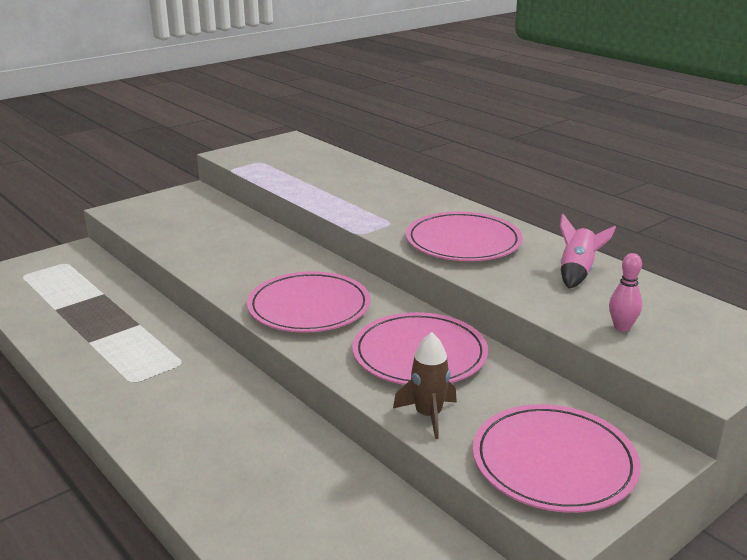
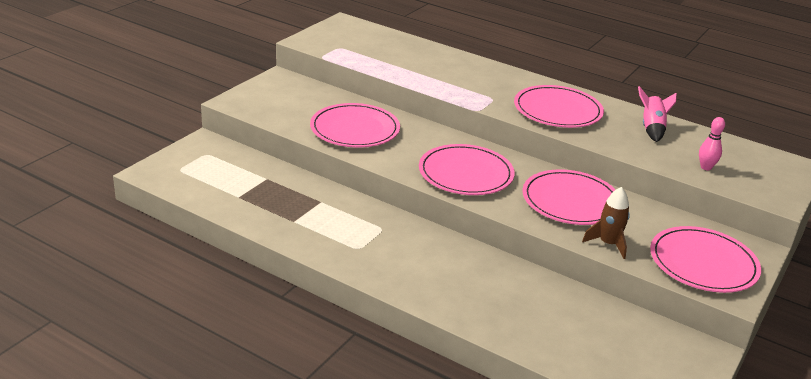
camera: 20 degrees left, 5 degrees up
none -> pink plate [310,103,400,147]

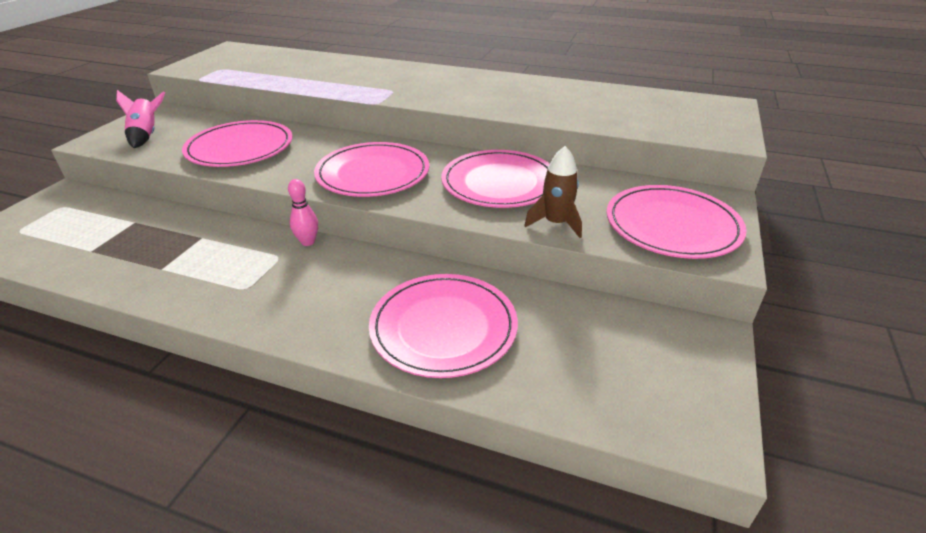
camera: 10 degrees left, 5 degrees up
pink plate [514,85,604,128] -> pink plate moved to [369,274,518,378]
pink rocket [638,86,677,142] -> pink rocket moved to [116,90,165,148]
pink bowling pin [699,117,725,170] -> pink bowling pin moved to [288,179,318,246]

